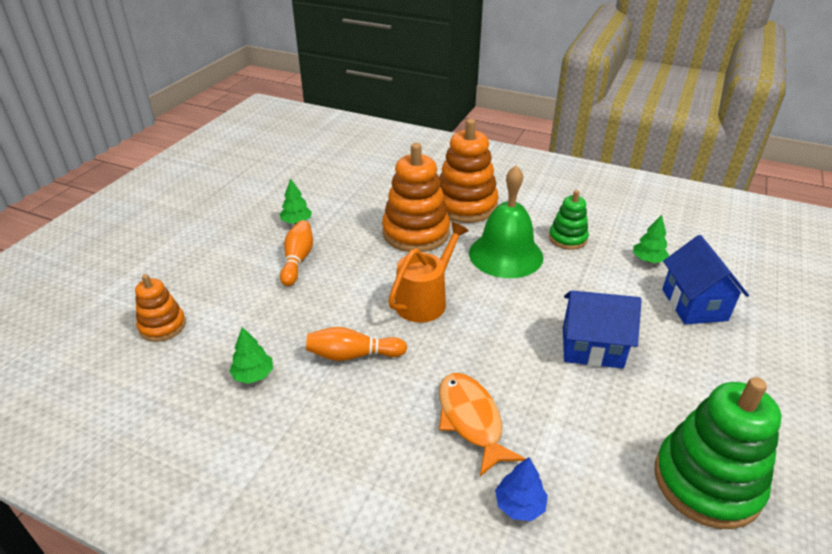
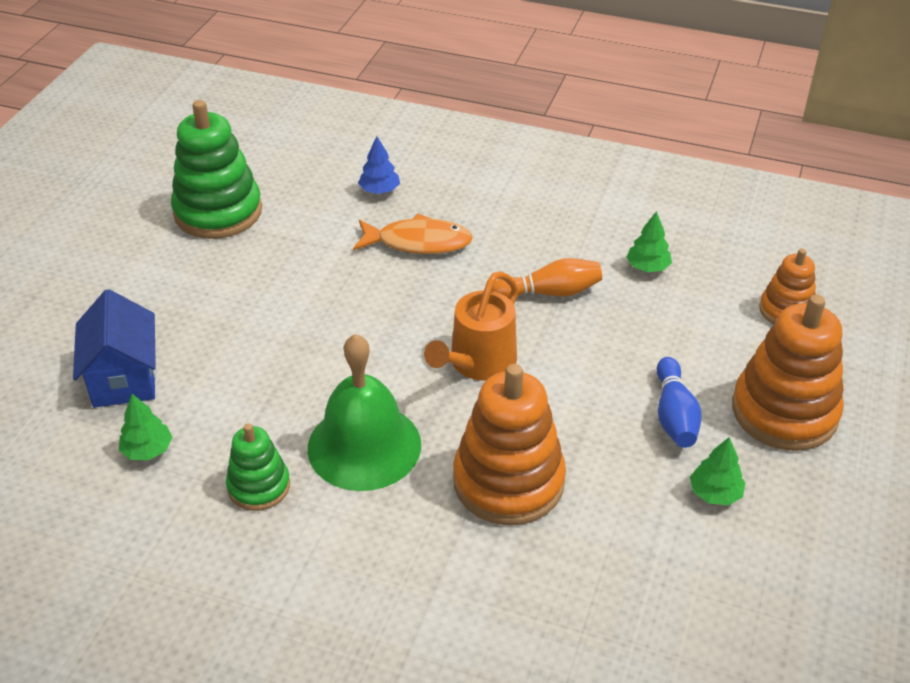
camera: 175 degrees right, 5 degrees up
orange bowling pin [280,220,313,286] -> blue bowling pin [657,357,702,448]
orange stacking toy [439,119,499,223] -> orange stacking toy moved to [732,294,844,451]
orange fish [439,373,525,476] -> orange fish turned 60 degrees counterclockwise [353,214,473,254]
blue house [563,290,642,369] -> none

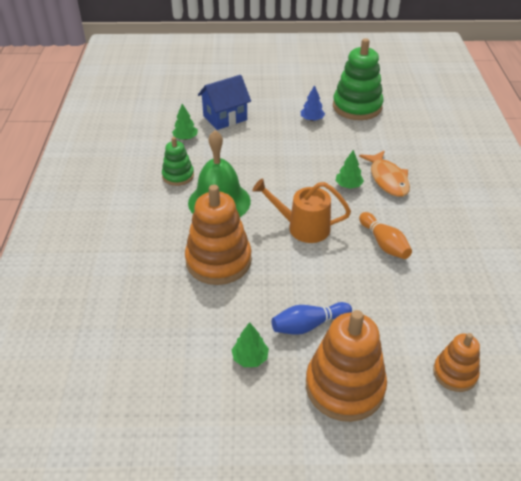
camera: 70 degrees right, 0 degrees up
blue tree [358,136,400,194] -> blue tree moved to [301,85,325,121]
green tree [627,211,672,272] -> green tree moved to [336,150,364,189]

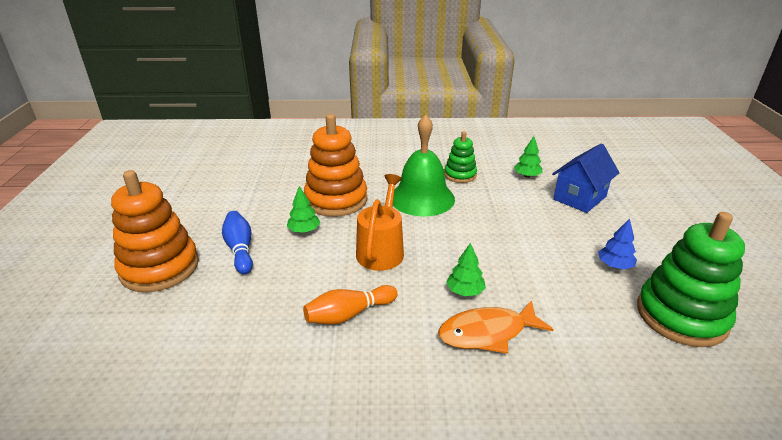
camera: 90 degrees right, 10 degrees down
blue house [198,75,251,130] -> blue house turned 75 degrees clockwise [552,143,620,213]
green tree [232,322,269,367] -> green tree moved to [287,186,321,233]
orange stacking toy [433,333,480,392] -> none

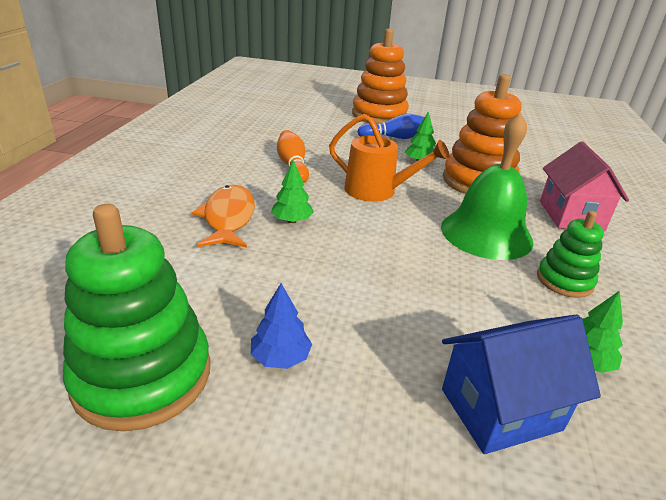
camera: 100 degrees right, 0 degrees up
blue house [552,143,620,213] -> blue house turned 75 degrees counterclockwise [442,314,601,454]
none -> pink house [540,142,629,231]

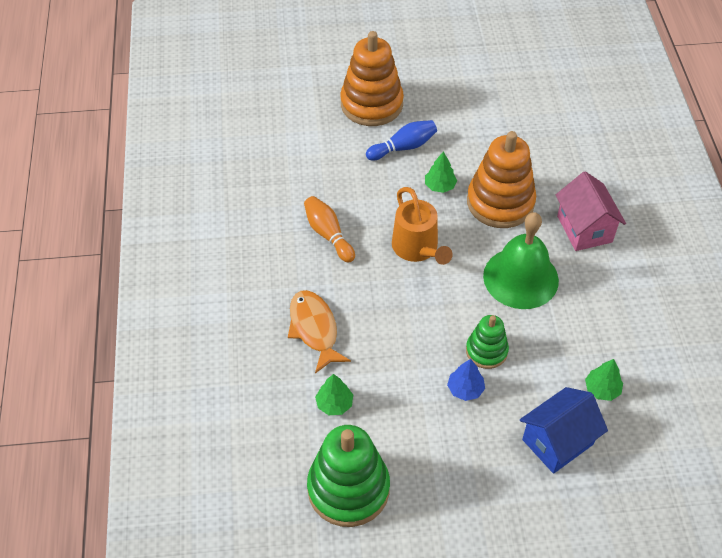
camera: 15 degrees left, 20 degrees up
blue tree [251,283,312,369] -> blue tree moved to [447,359,485,401]
green tree [271,160,314,223] -> green tree moved to [315,374,353,415]
orange watering can [329,114,449,202] -> orange watering can turned 60 degrees clockwise [392,187,453,265]
green stacking toy [537,211,604,298] -> green stacking toy moved to [466,315,509,369]

